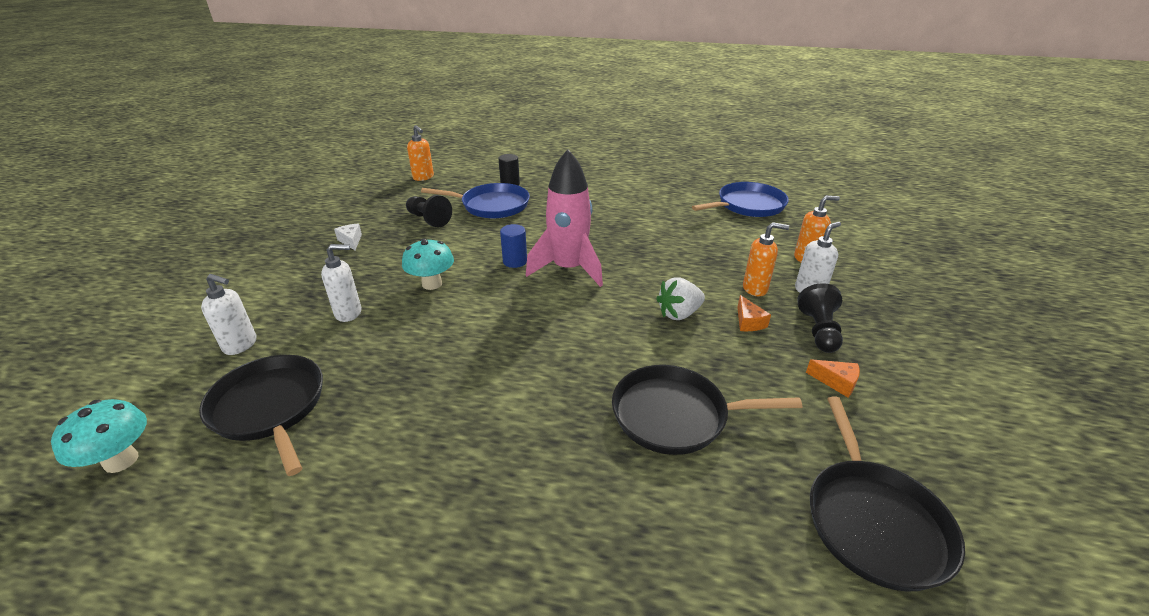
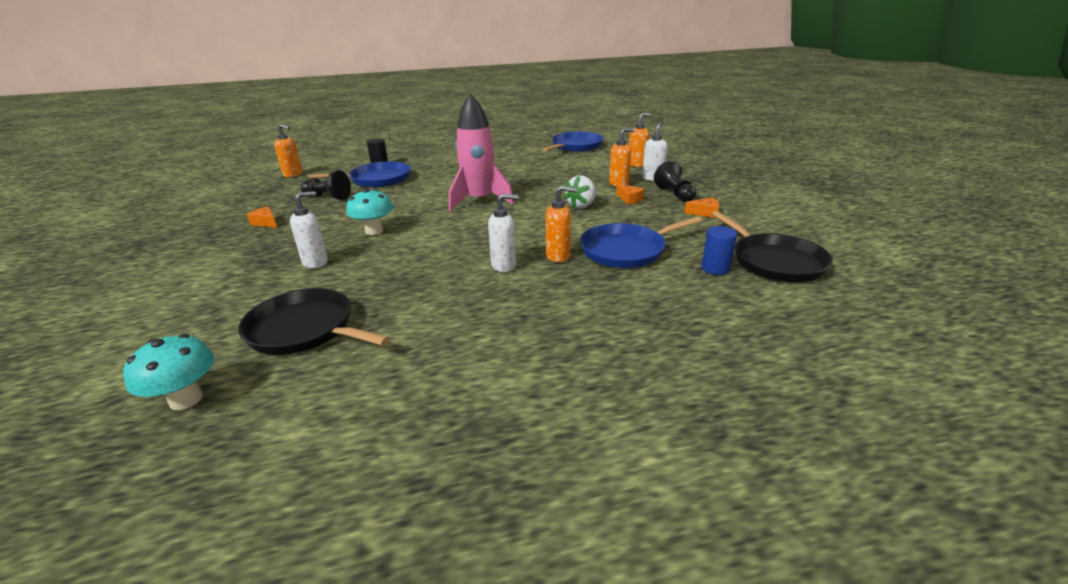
camera: 25 degrees left, 5 degrees down
white soap dispenser [201,274,257,355] -> white soap dispenser moved to [488,194,519,272]
white cheese [334,224,362,250] -> orange cheese [247,207,277,228]
blue cylinder [500,224,527,268] -> blue cylinder moved to [701,226,737,275]
black pan [612,365,802,455] -> blue pan [580,217,702,268]
none -> orange soap dispenser [545,186,577,262]

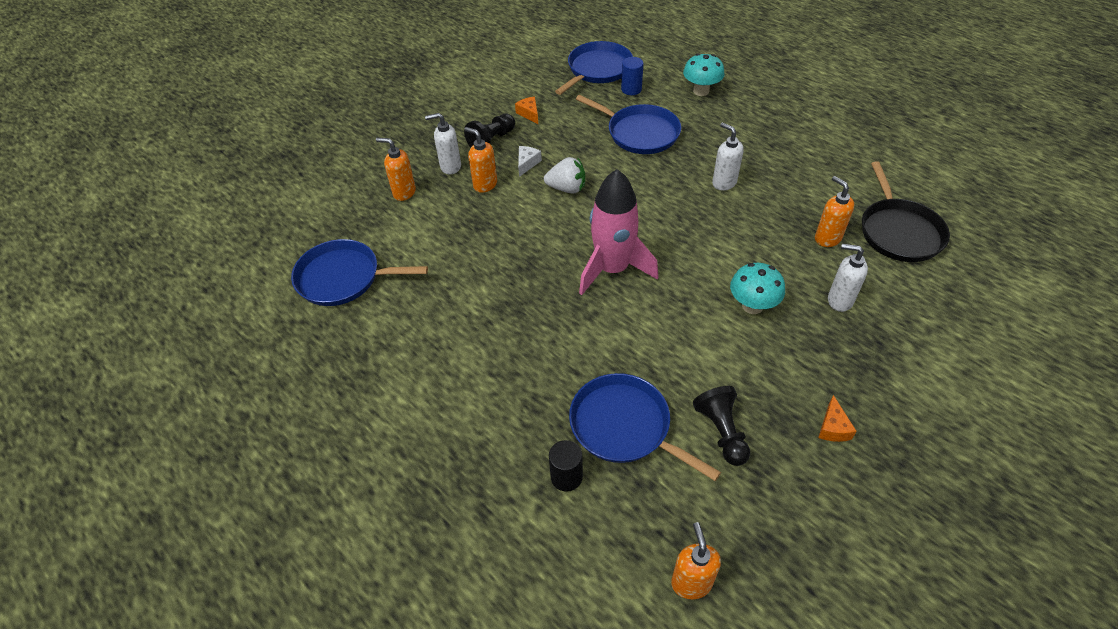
camera: 120 degrees left, 20 degrees up
turquoise mushroom [123,334,214,410] -> turquoise mushroom moved to [683,53,725,96]
orange soap dispenser [545,186,577,262] -> orange soap dispenser moved to [815,176,855,247]
orange cheese [616,184,644,205] -> white cheese [518,146,542,177]
black pan [712,211,833,282] -> blue pan [555,41,633,95]

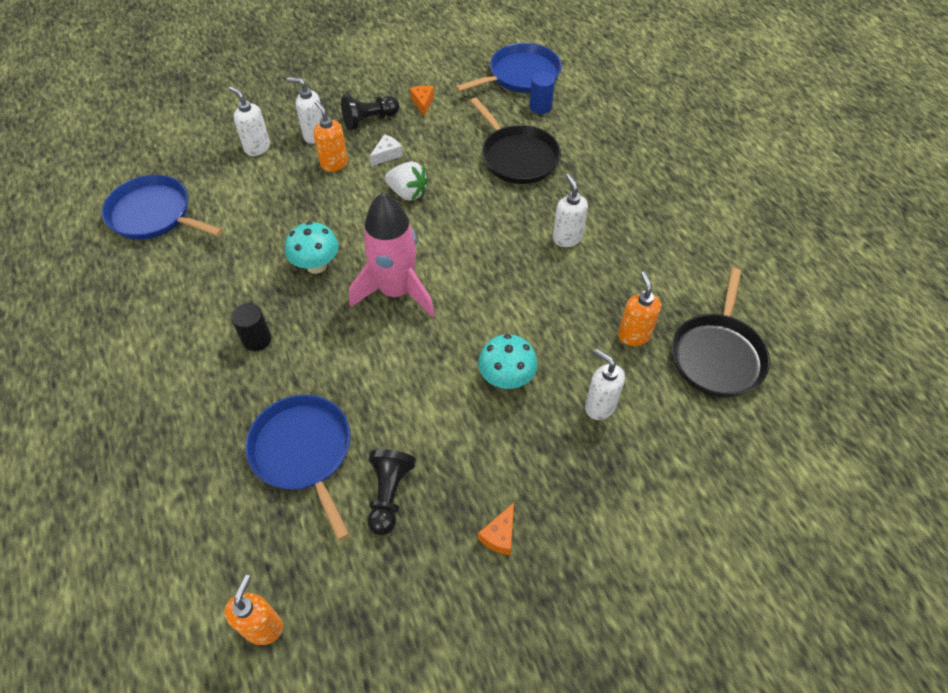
camera: 20 degrees right, 5 degrees up
orange soap dispenser [376,138,416,201] -> white soap dispenser [229,87,270,156]
black cylinder [549,440,583,492] -> black cylinder moved to [231,303,271,351]
blue pan [576,95,681,154] -> black pan [470,97,561,184]
turquoise mushroom [683,53,725,96] -> turquoise mushroom moved to [285,221,339,274]

